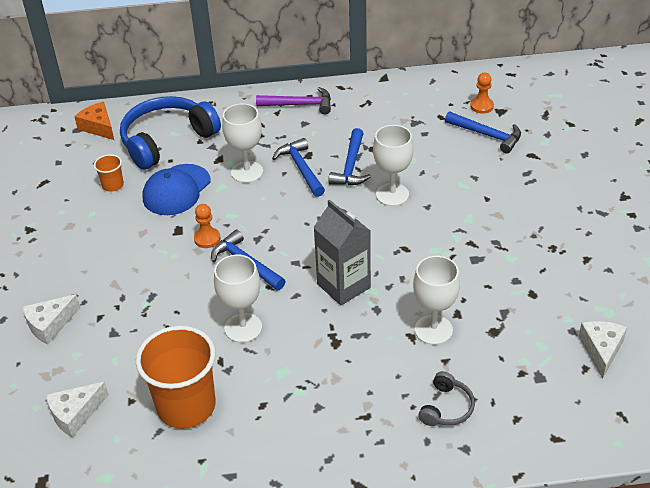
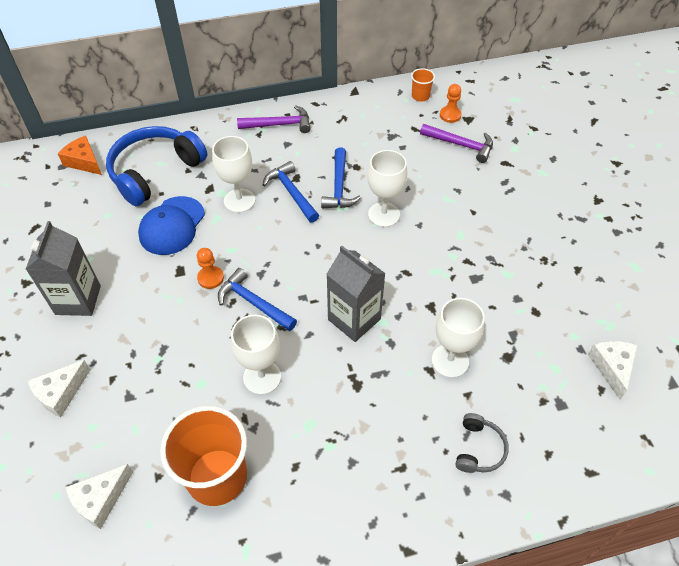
camera: 10 degrees left, 10 degrees up
orange cup [94,154,124,192] -> orange cup moved to [411,68,435,101]
blue hammer [445,112,521,154] -> purple hammer [420,124,493,163]
none -> grey carton [26,221,101,316]

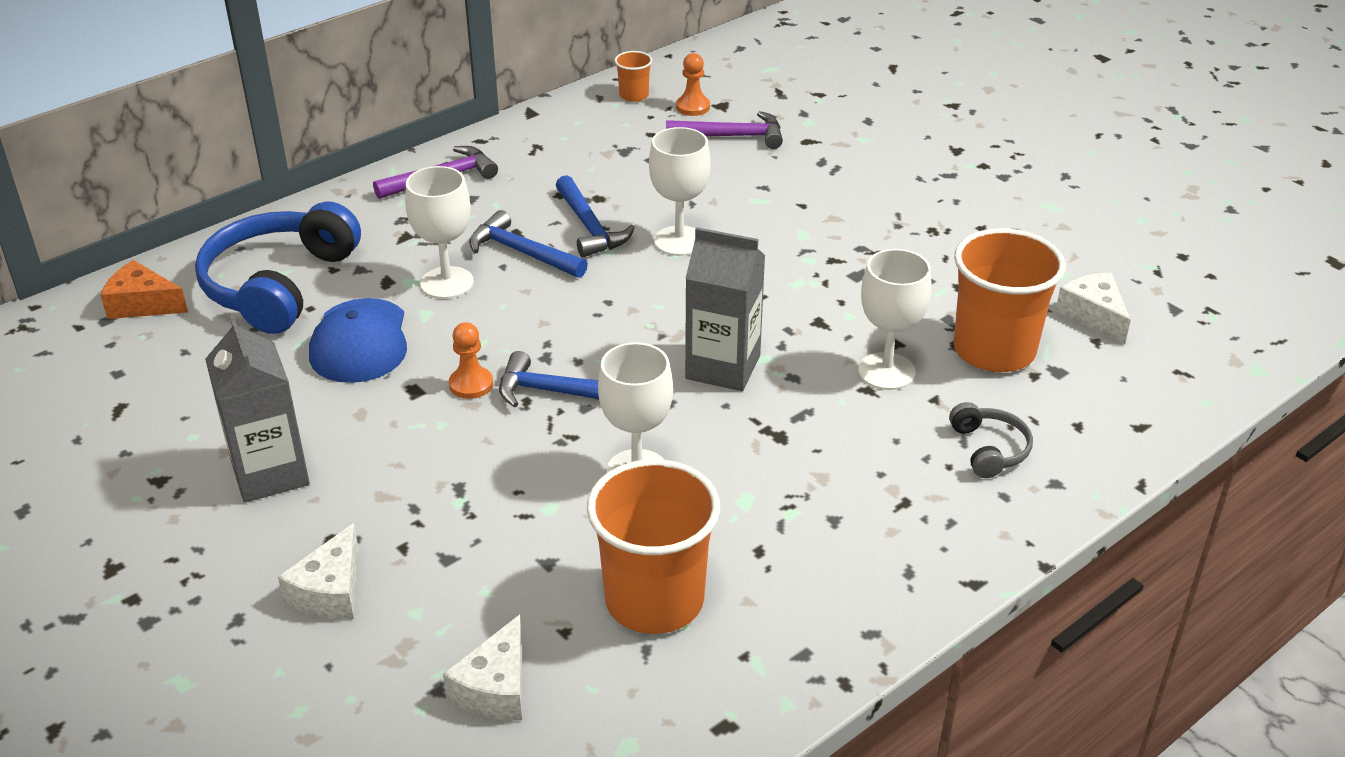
camera: 25 degrees left, 15 degrees down
none -> orange cup [953,228,1066,372]

